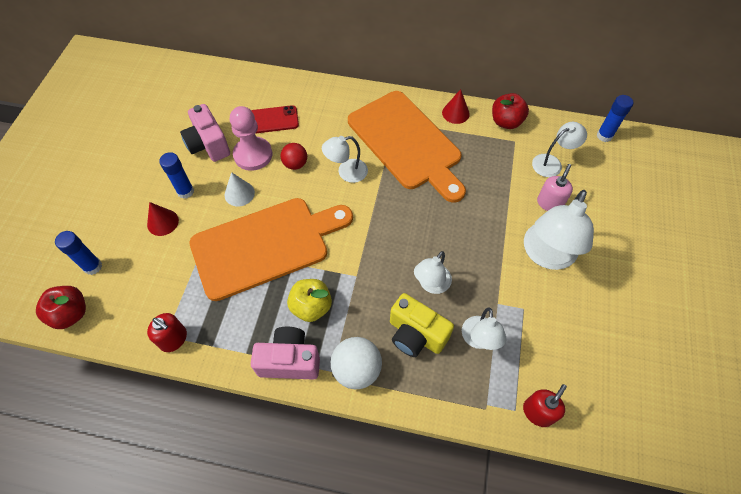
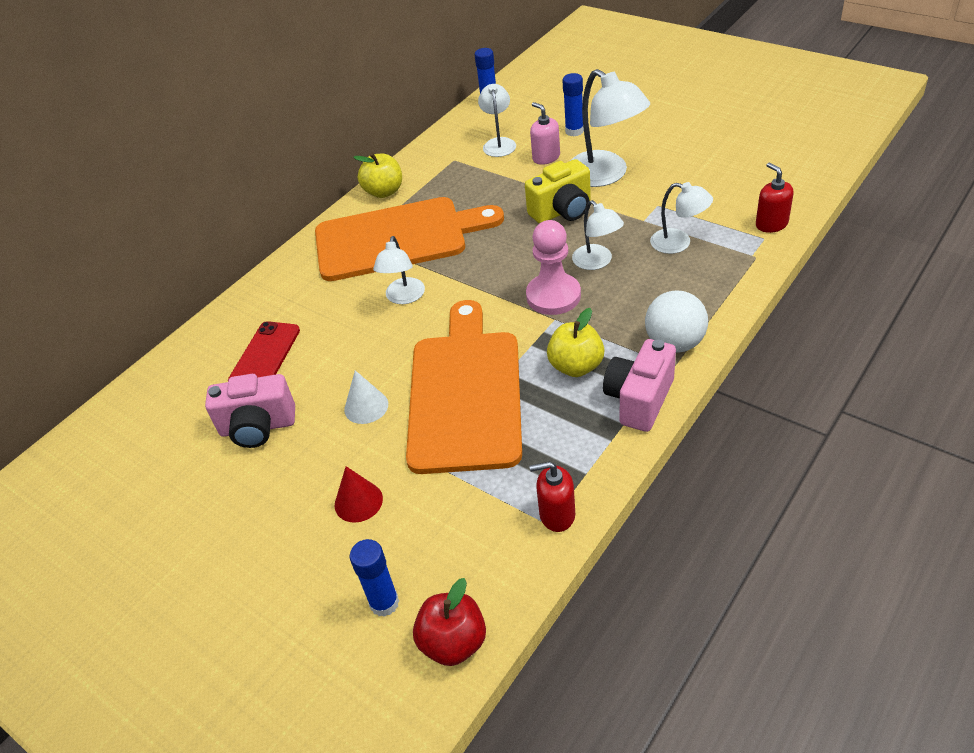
camera: 60 degrees left, 15 degrees down
red soap dispenser [147,313,187,352] -> red soap dispenser turned 150 degrees counterclockwise [529,461,575,532]
blue glue stick [159,152,194,199] -> blue glue stick moved to [562,73,584,136]
pink pawn [230,106,272,171] -> pink pawn moved to [526,220,581,315]
red ball [280,143,307,170] -> none
yellow camera [390,293,454,357] -> yellow camera moved to [525,159,591,223]
red cone [442,89,470,124] -> yellow apple [353,153,402,198]
red apple [492,93,529,129] -> none

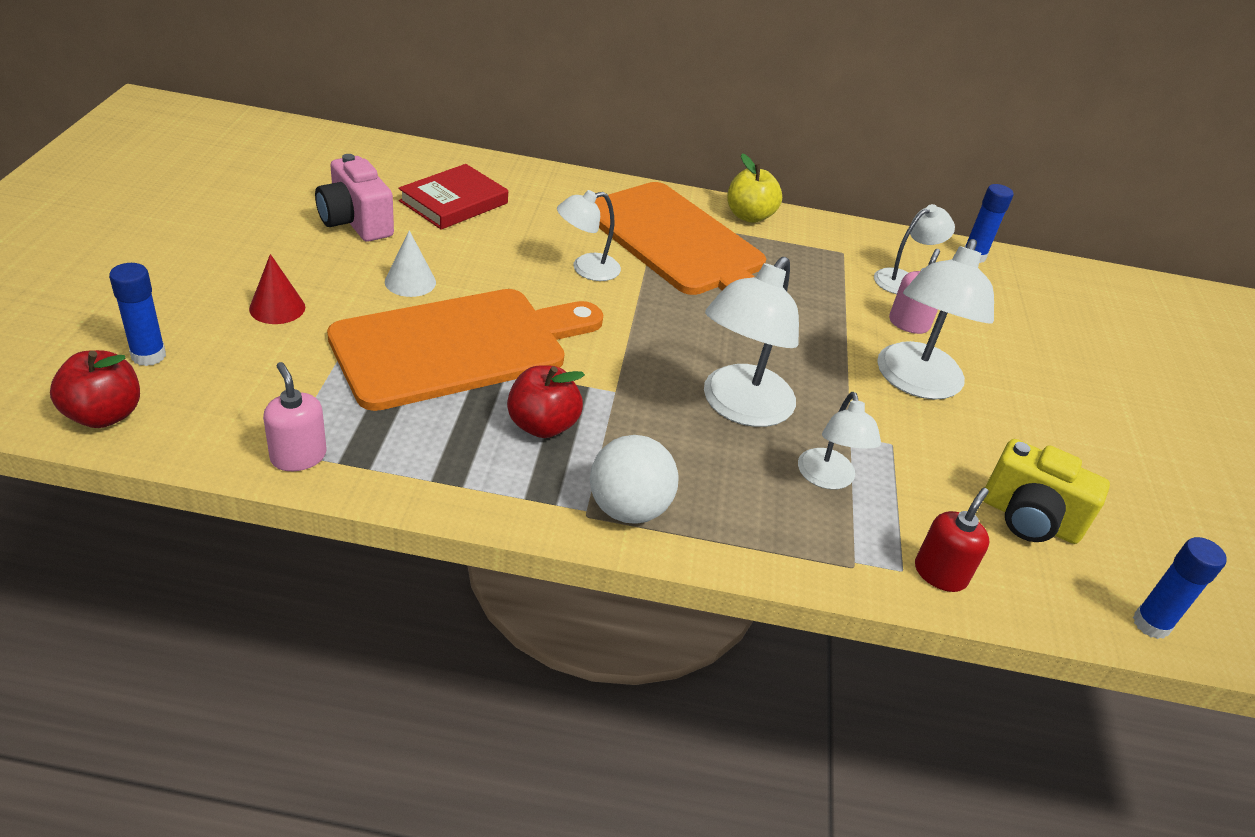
camera: 50 degrees right, 5 degrees down
red phone [228,321,300,380] -> red book [398,164,508,230]
yellow camera [525,159,591,223] -> yellow camera moved to [983,439,1110,544]
pink pawn [526,220,581,315] -> none
red soap dispenser [529,461,575,532] -> pink soap dispenser [263,362,327,471]
yellow apple [547,308,605,377] -> red apple [507,365,585,438]
blue glue stick [562,73,584,136] -> blue glue stick moved to [1133,537,1227,639]
white lamp [572,200,624,270] -> white lamp [704,257,799,427], size x1.72
pink camera [603,339,676,432] -> none

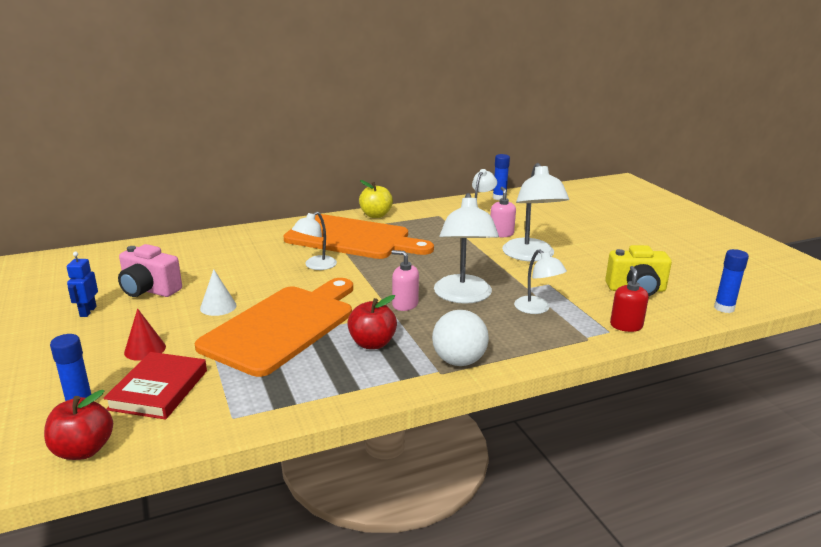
camera: 25 degrees left, 15 degrees down
pink soap dispenser [263,362,327,471] -> pink soap dispenser moved to [391,250,419,311]
red book [398,164,508,230] -> red book moved to [104,352,207,420]
none -> blue robot [67,252,98,317]

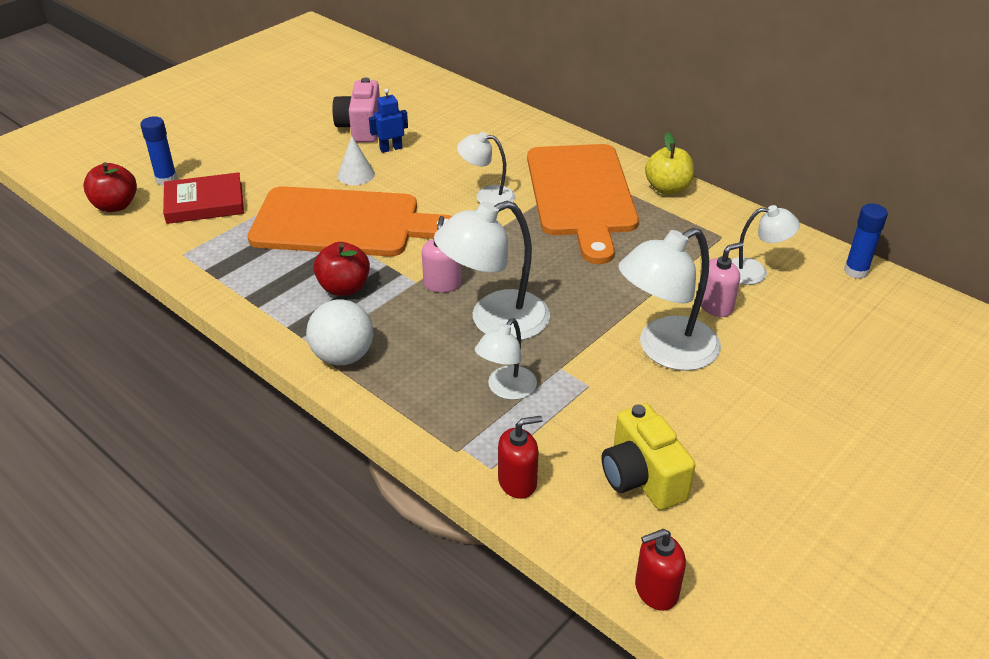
camera: 65 degrees right, 15 degrees up
blue robot [67,252,98,317] -> blue robot moved to [369,88,408,153]
red cone [124,308,166,361] -> none
blue glue stick [714,249,749,313] -> red soap dispenser [635,529,686,611]

